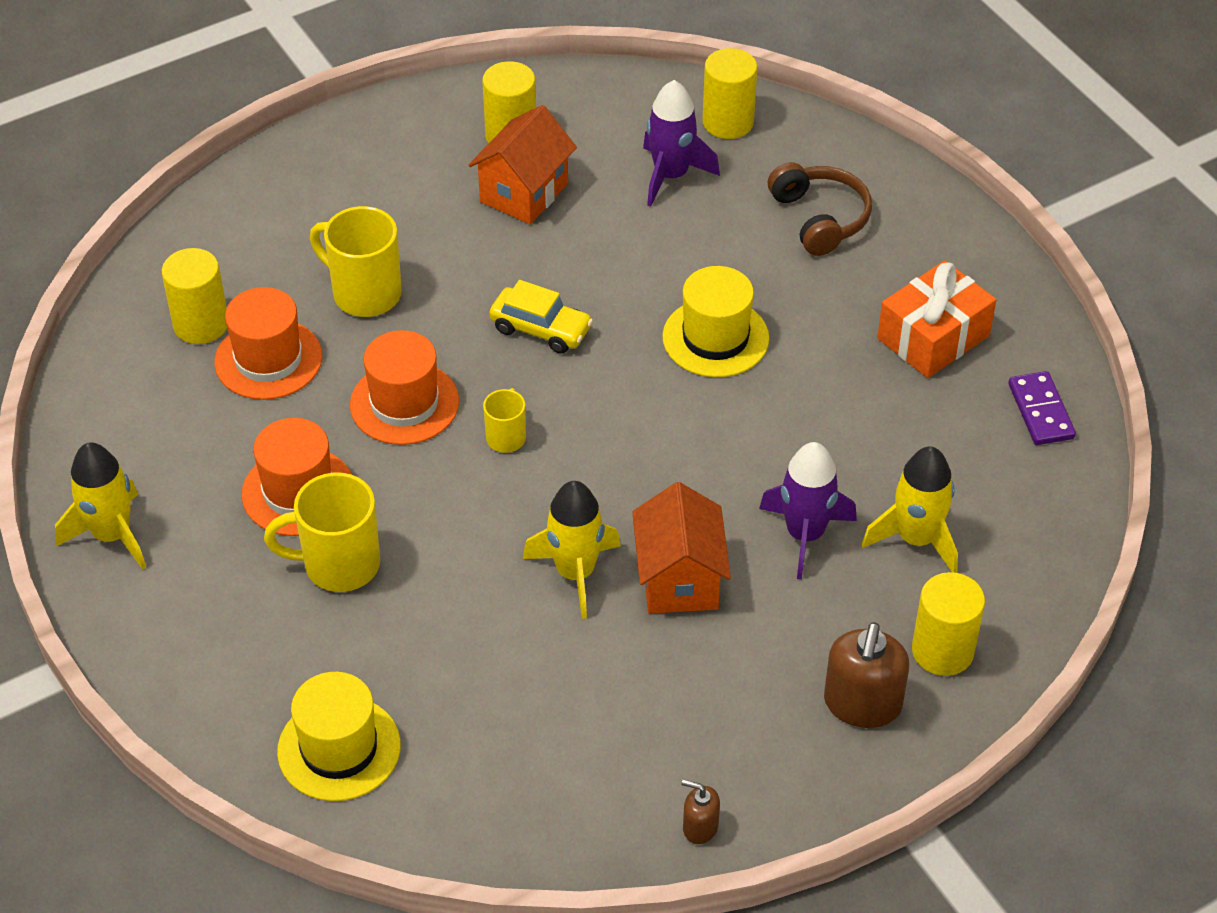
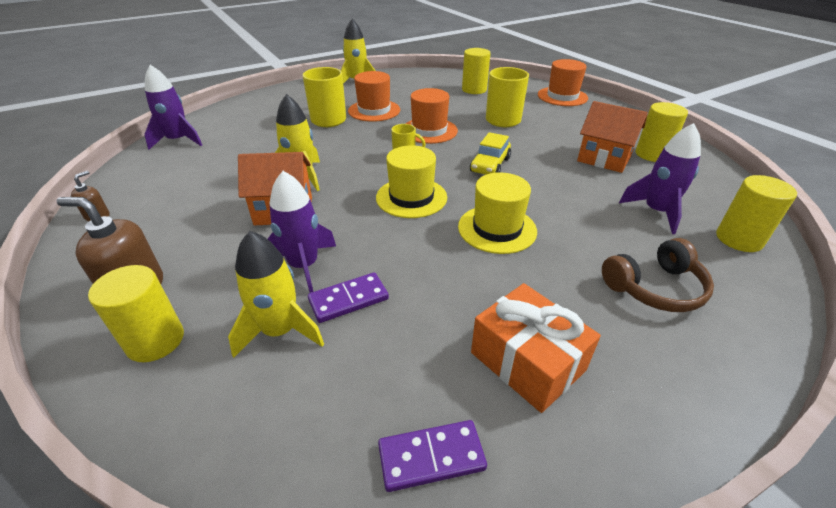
camera: 90 degrees right, 10 degrees down
orange hat [214,287,322,400] -> orange hat moved to [538,59,588,106]
yellow hat [277,672,401,801] -> yellow hat moved to [376,145,447,218]
none -> purple rocket [144,65,202,150]
none -> purple domino [308,272,389,323]

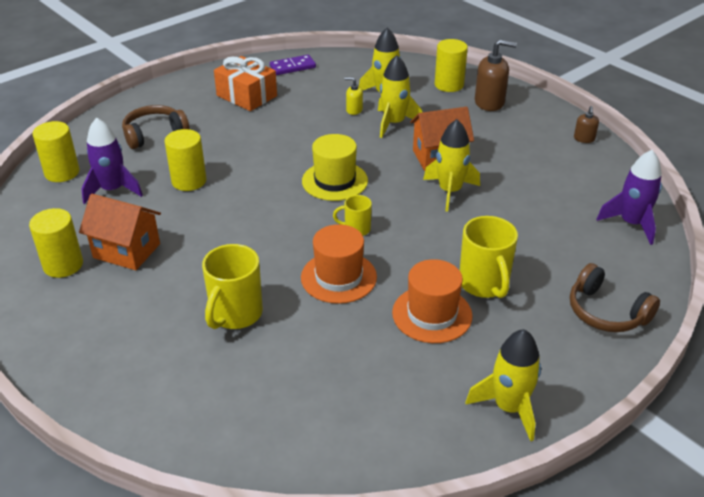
camera: 170 degrees right, 0 degrees up
purple rocket [268,171,336,293] -> yellow rocket [378,55,422,138]
purple domino [308,272,389,323] -> yellow soap dispenser [344,77,363,115]
yellow hat [458,173,537,254] -> none
yellow cylinder [462,48,491,94] -> yellow cylinder moved to [164,129,206,191]
yellow car [470,132,511,175] -> none
orange hat [538,59,588,106] -> none
none -> brown headphones [570,263,660,332]

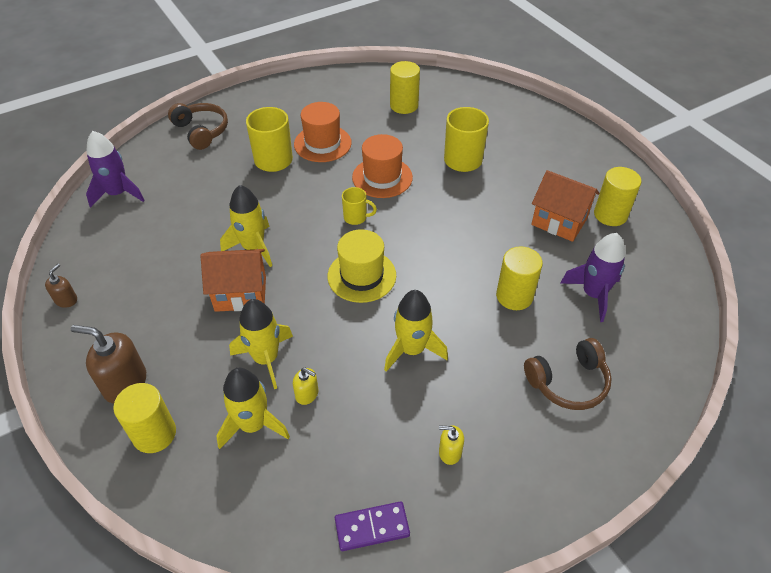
camera: 170 degrees left, 10 degrees up
yellow cylinder [32,121,79,182] -> yellow cylinder moved to [390,61,420,114]
orange gift [214,56,277,111] -> yellow soap dispenser [439,425,464,465]
yellow rocket [466,329,541,441] -> yellow rocket moved to [384,290,448,372]

